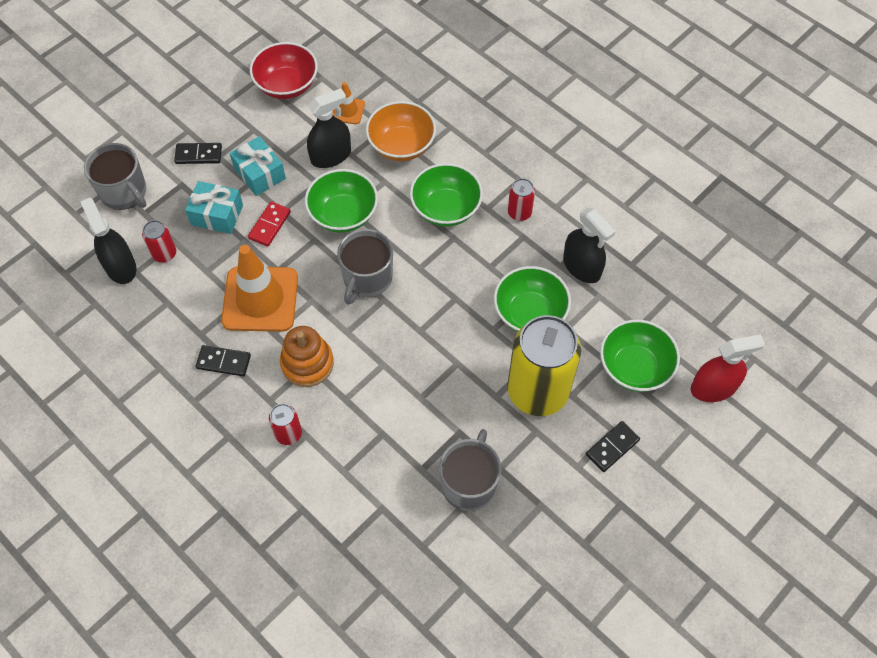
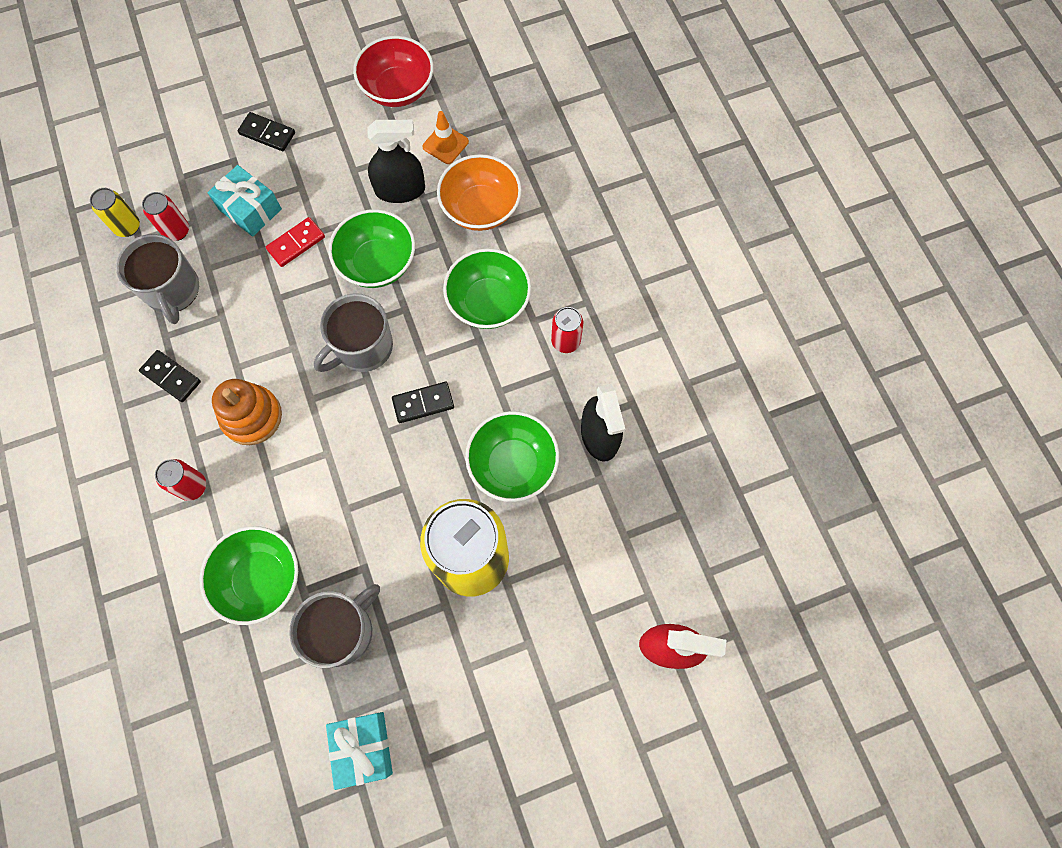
camera: 25 degrees right, 10 degrees up
black spray bottle [80,198,136,284] -> yellow can [90,188,140,237]
grey mug [84,143,146,210] -> grey mug moved to [116,234,199,324]
orange traffic cone [221,245,298,332] -> none
turquoise gift [230,136,286,196] -> turquoise gift moved to [326,712,393,790]
black domino [586,421,640,472] -> black domino moved to [392,382,454,423]
green bowl [600,320,680,392] -> green bowl moved to [199,526,298,625]

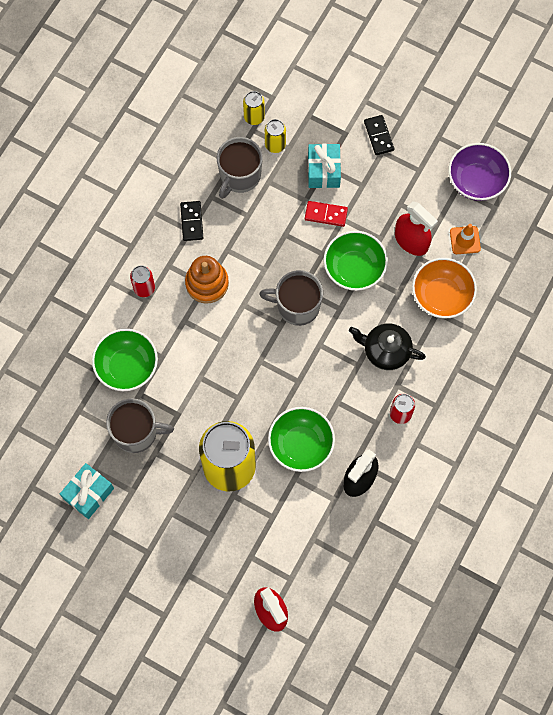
camera: 50 degrees right, 0 degrees up
red can [142,192,189,241] -> yellow can [265,119,286,153]
red bowl [353,36,433,107] -> purple bowl [448,143,511,201]
black spray bottle [367,120,425,203] -> red spray bottle [395,201,438,256]
black domino [392,382,454,423] -> none
green bowl [443,248,531,329] -> black teapot [349,323,426,370]

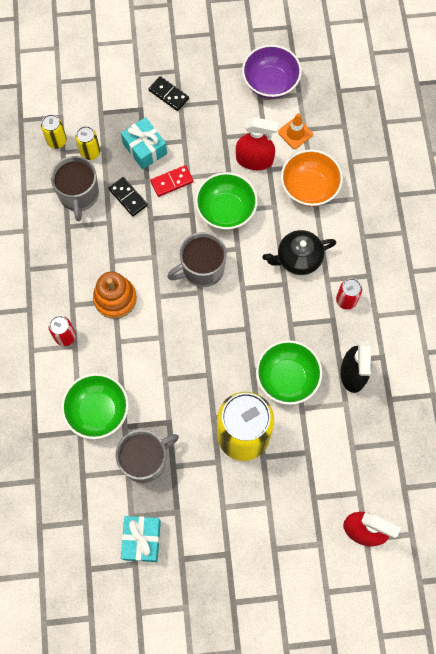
camera: 35 degrees left, 0 degrees up
black domino [180,201,203,241] -> black domino moved to [108,177,148,216]

